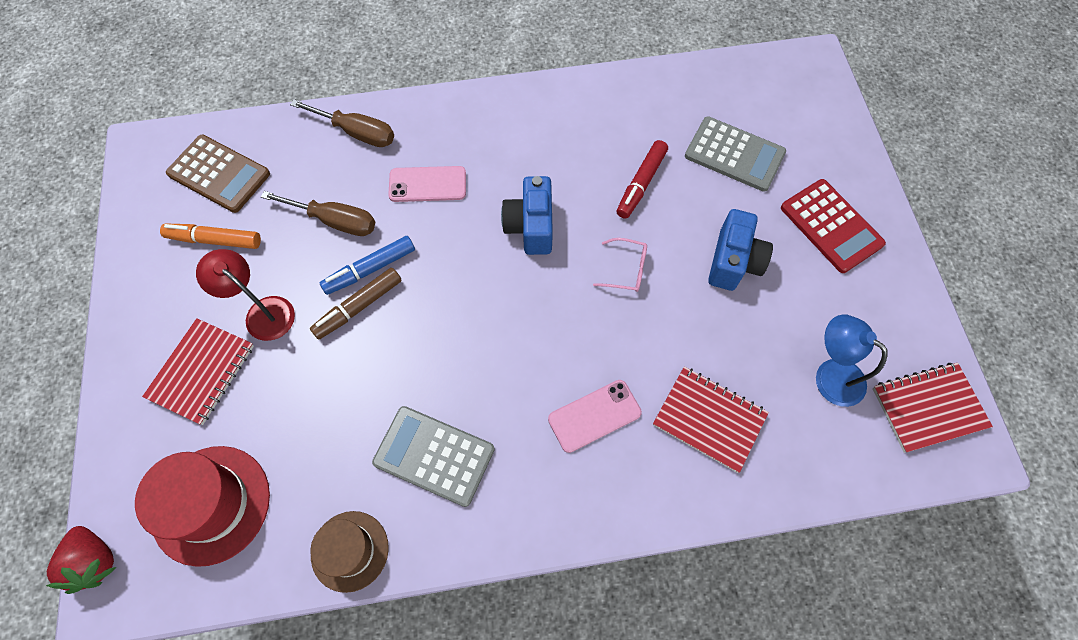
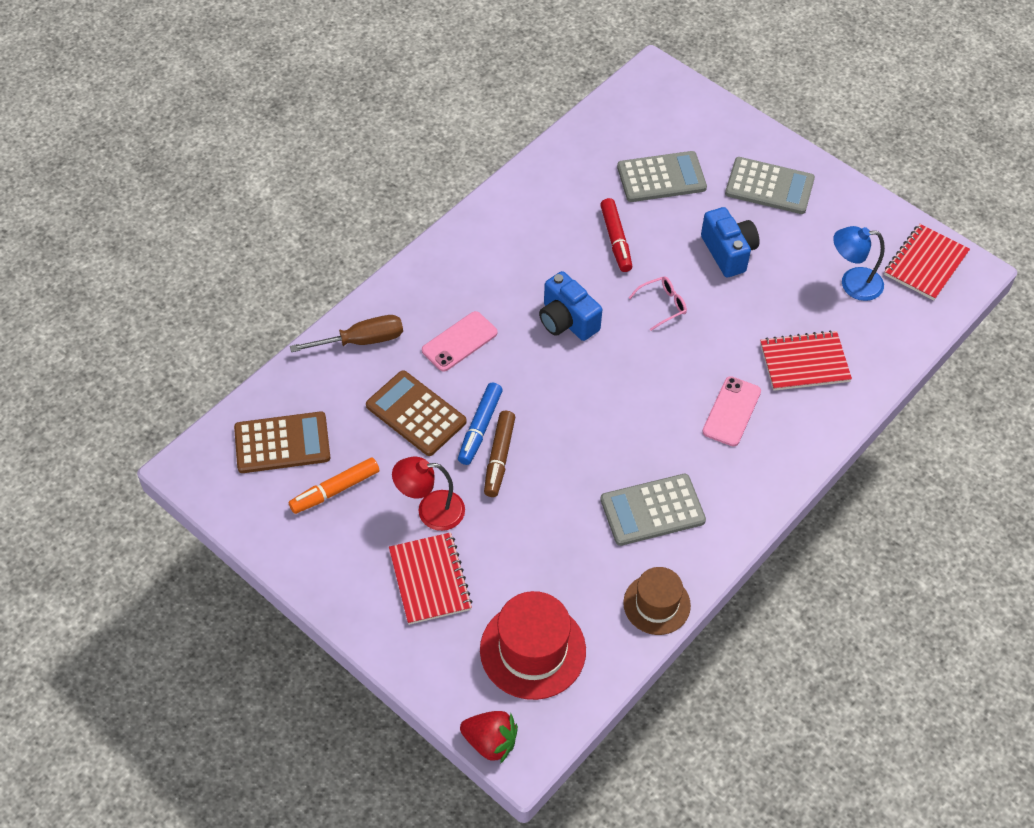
camera: 40 degrees left, 10 degrees down
brown screwdriver [261,191,375,236] -> brown calculator [366,370,467,456]
red calculator [781,179,886,273] -> grey calculator [725,157,815,214]

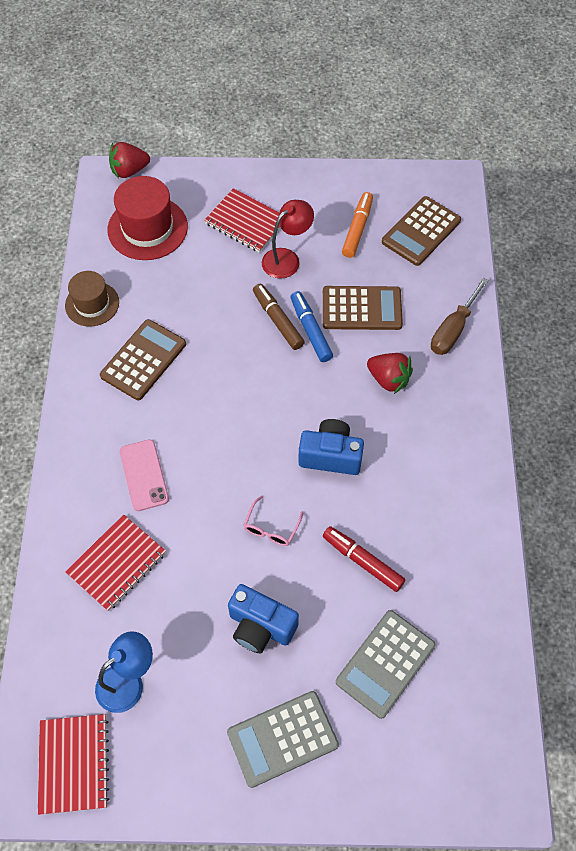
camera: 140 degrees right, 5 degrees up
pink phone [422,311,497,372] -> red strawberry [367,353,413,394]
grey calculator [600,474,706,546] -> brown calculator [100,319,186,400]

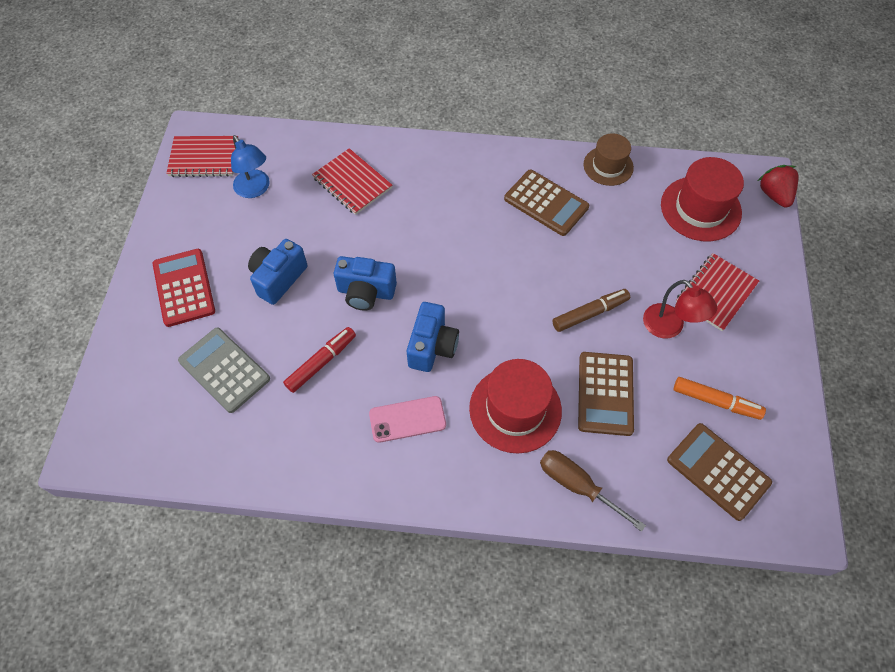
camera: 95 degrees right, 0 degrees up
pink phone [119,439,169,511] -> pink phone moved to [369,396,446,443]
grey calculator [227,691,339,788] -> red calculator [153,249,215,327]
pink glasses [243,496,304,546] -> blue camera [334,256,397,311]
blue marker [290,291,333,362] -> none
red strawberry [367,353,413,394] -> red hat [469,359,562,454]

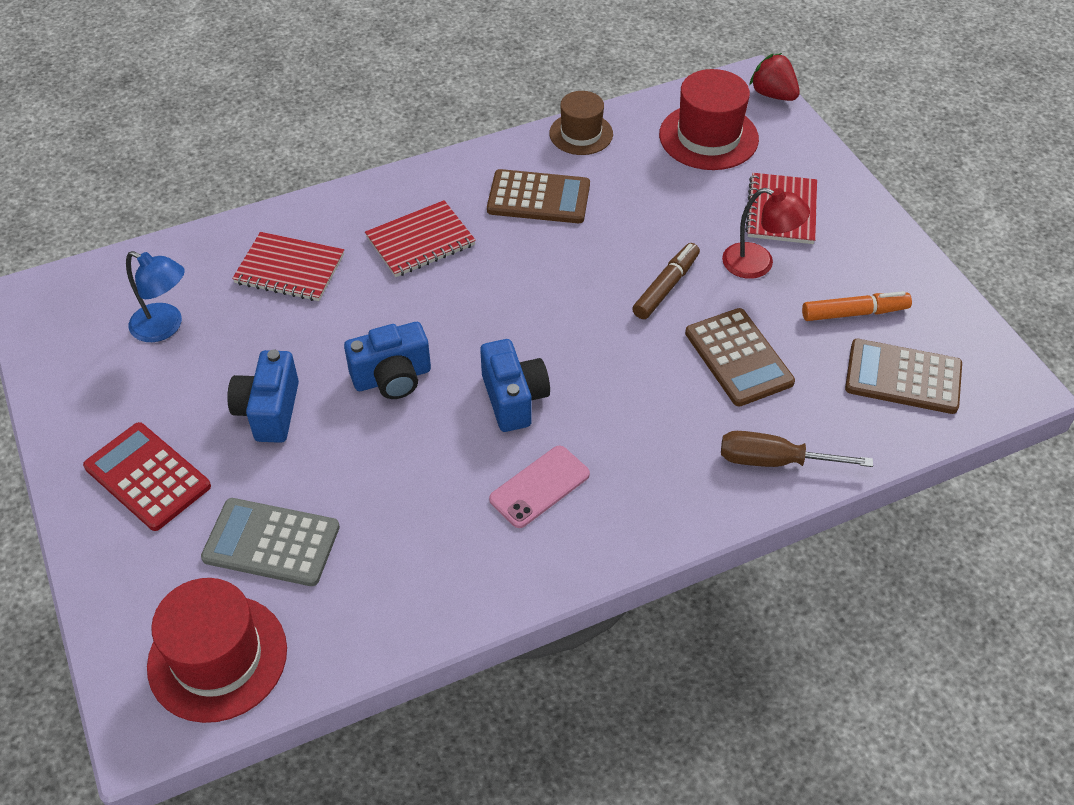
camera: 30 degrees left, 10 degrees down
red notebook [166,136,238,177] -> red notebook moved to [365,200,476,277]
red marker [283,327,356,393] -> none
red hat [469,359,562,454] -> red hat moved to [147,578,287,723]

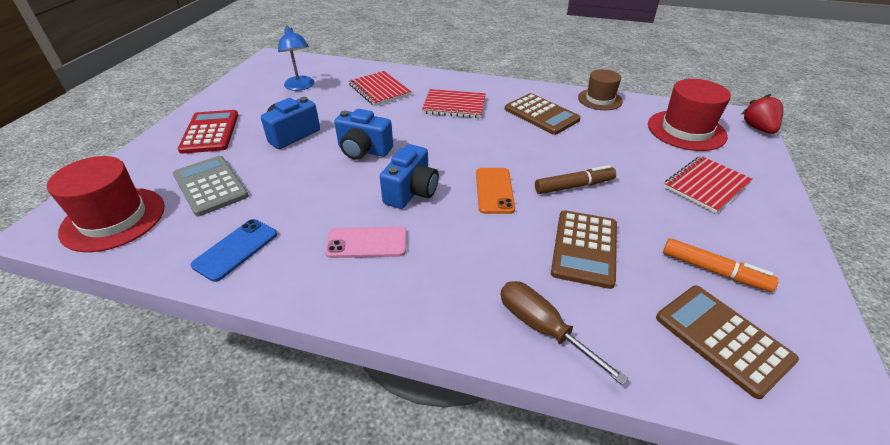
camera: 40 degrees right, 10 degrees down
red lamp [722,188,810,279] -> none
none -> blue phone [191,219,277,282]
none -> orange phone [476,168,515,214]

